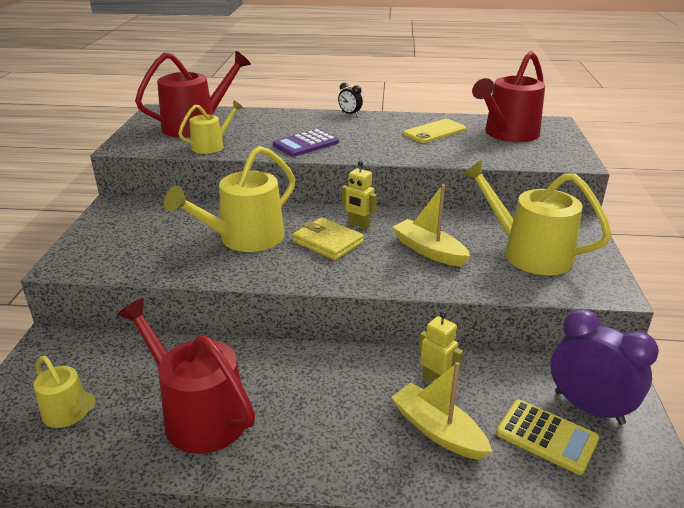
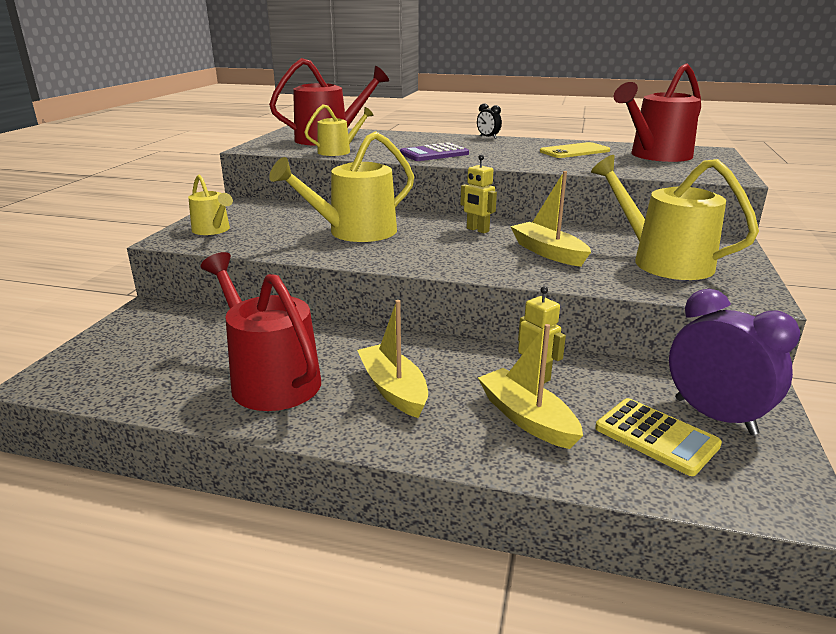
camera: 10 degrees right, 5 degrees down
yellow watering can [34,356,96,428] -> yellow watering can moved to [188,175,233,235]
yellow wallet [292,217,364,260] -> none
none -> yellow boat [357,300,428,418]

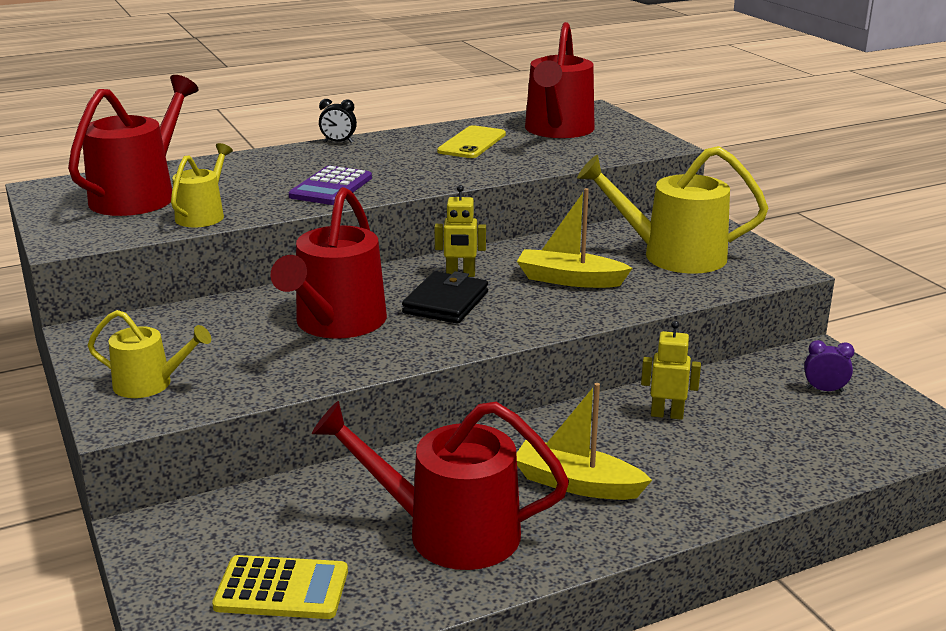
camera: 40 degrees left, 0 degrees up
yellow watering can [269,131,414,242] -> red watering can [270,187,387,339]
yellow boat [478,324,583,449] -> none
yellow calculator [595,398,722,476] -> yellow calculator moved to [212,555,348,619]
purple clock [669,289,800,435] -> purple clock [804,340,854,392], size x0.45
none -> black wallet [402,271,488,324]

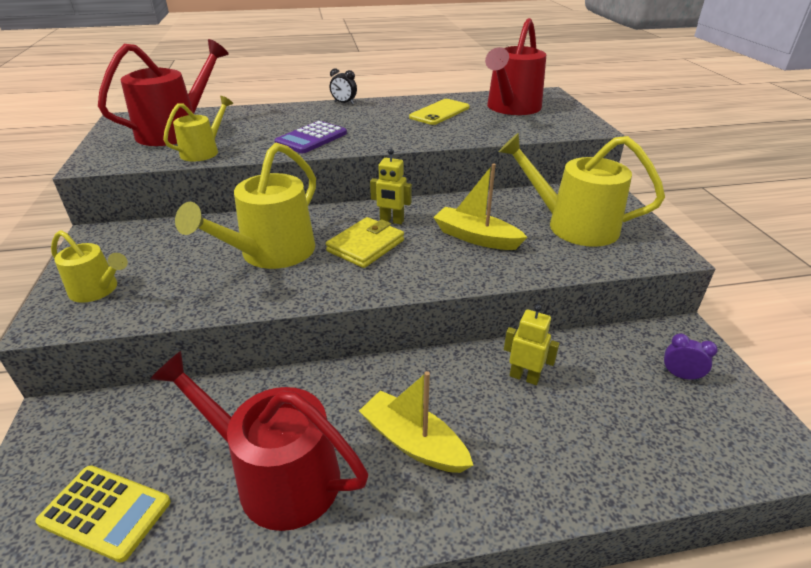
camera: 15 degrees right, 10 degrees up
red watering can [270,187,387,339] -> yellow watering can [175,143,316,269]
black wallet [402,271,488,324] -> yellow wallet [326,217,404,268]

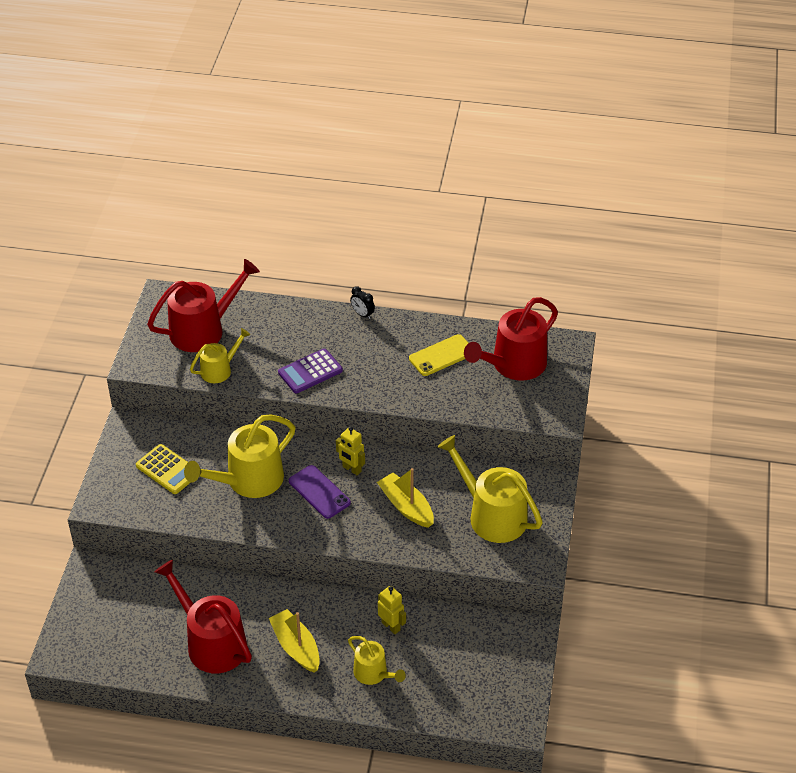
camera: 20 degrees right, 10 degrees up
yellow calculator [35,465,171,563] -> yellow calculator moved to [136,444,191,494]
yellow watering can [51,230,128,303] -> yellow watering can moved to [348,636,406,685]
yellow wallet [326,217,404,268] -> purple phone [289,465,351,519]
purple clock [663,333,718,381] -> none

